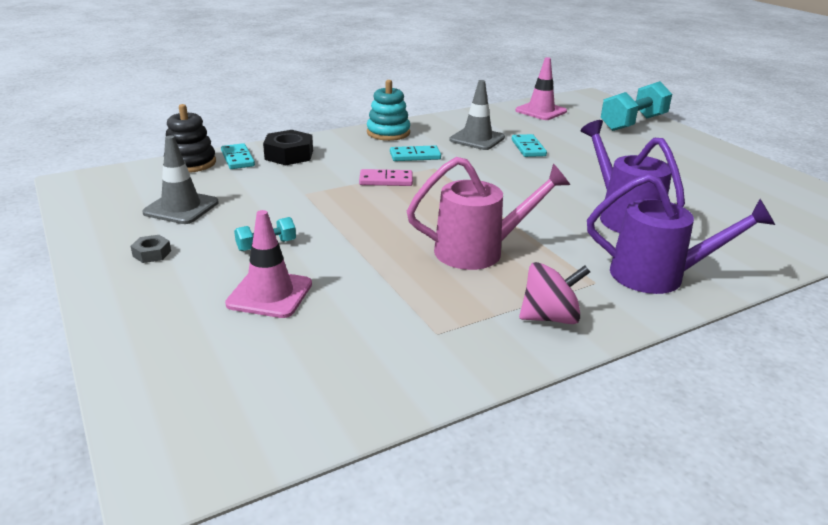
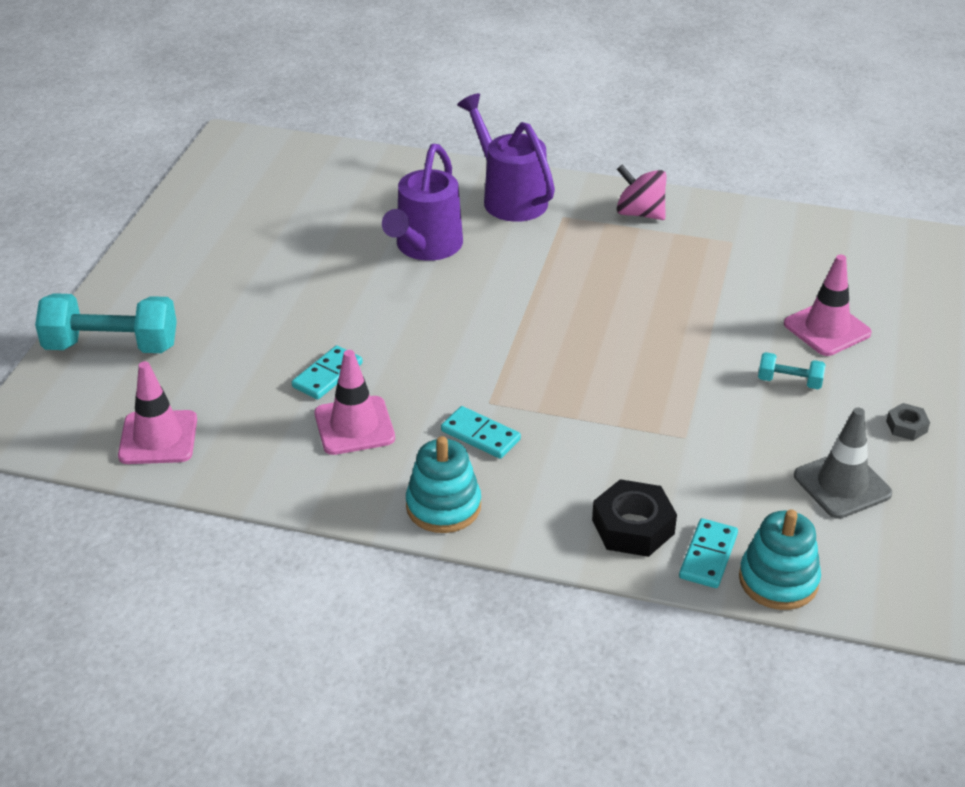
camera: 135 degrees left, 10 degrees up
black stacking toy [166,104,216,173] -> turquoise stacking toy [739,510,821,610]
pink domino [359,169,413,186] -> none
pink watering can [407,157,570,270] -> none
grey traffic cone [449,80,505,150] -> pink traffic cone [314,350,395,455]

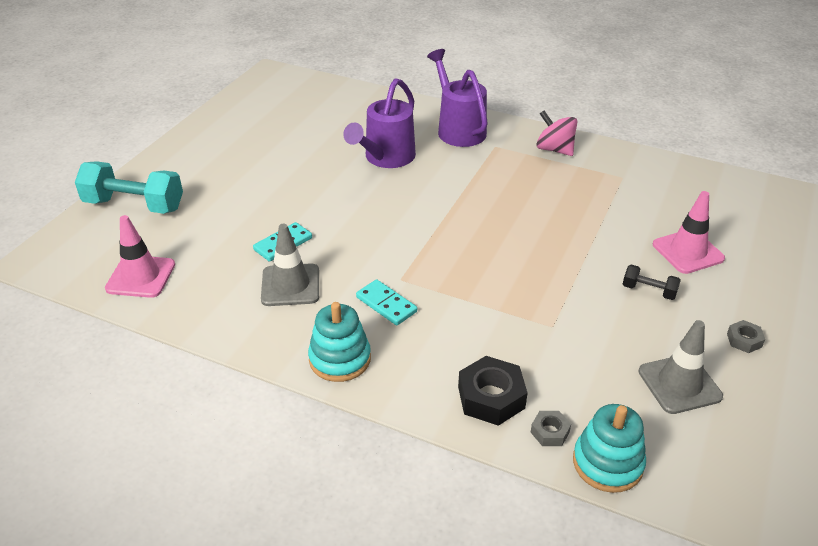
camera: 10 degrees right, 0 degrees up
pink traffic cone [314,350,395,455] -> grey traffic cone [261,224,319,306]
turquoise domino [679,518,738,588] -> grey nut [531,411,571,446]
turquoise dumbbell [758,352,825,389] -> black dumbbell [623,264,681,300]

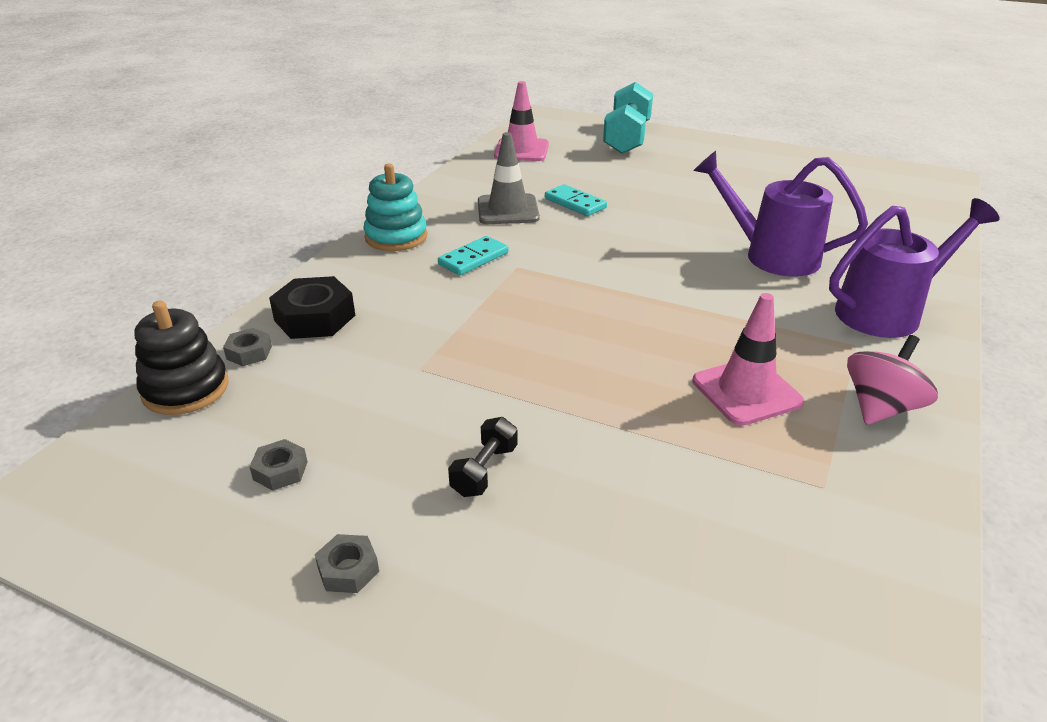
camera: 90 degrees right, 5 degrees down
turquoise stacking toy [573,404,646,493] -> black stacking toy [135,301,229,415]
grey traffic cone [638,320,723,414] -> grey nut [249,439,308,491]
pink traffic cone [653,191,725,274] -> pink traffic cone moved to [693,293,804,426]

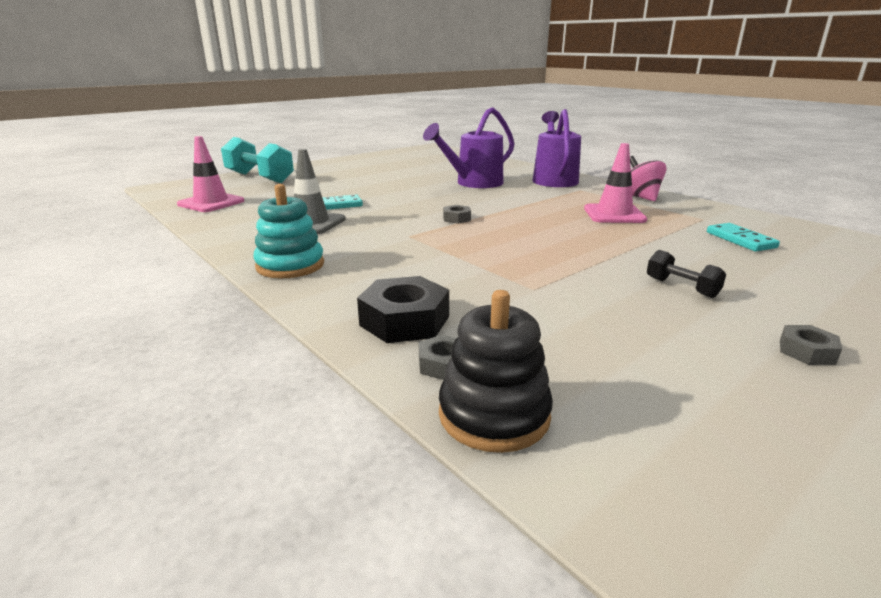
camera: 65 degrees left, 10 degrees down
grey nut [249,439,308,491] -> grey nut moved to [443,205,471,224]
turquoise domino [438,236,509,275] -> turquoise domino moved to [707,223,780,252]

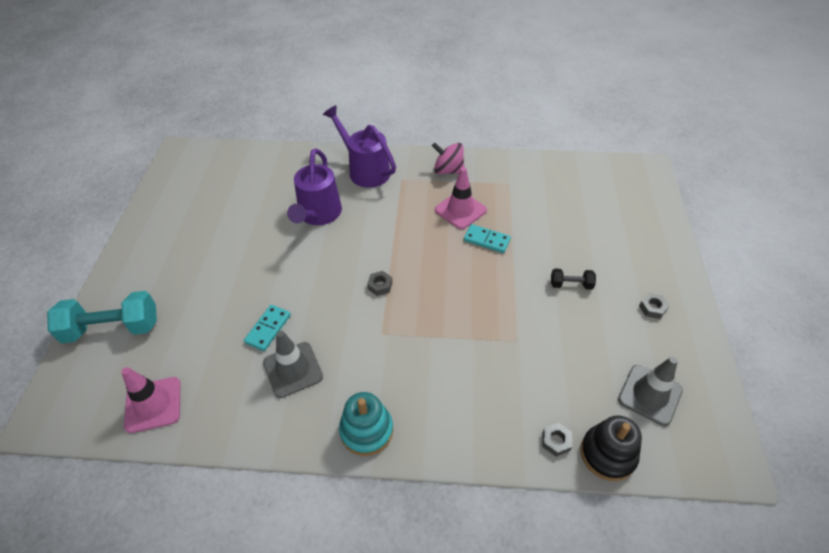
camera: 45 degrees left, 25 degrees up
black nut [357,276,449,343] -> none
turquoise domino [707,223,780,252] -> turquoise domino moved to [464,224,511,253]
none -> grey traffic cone [618,356,683,426]

